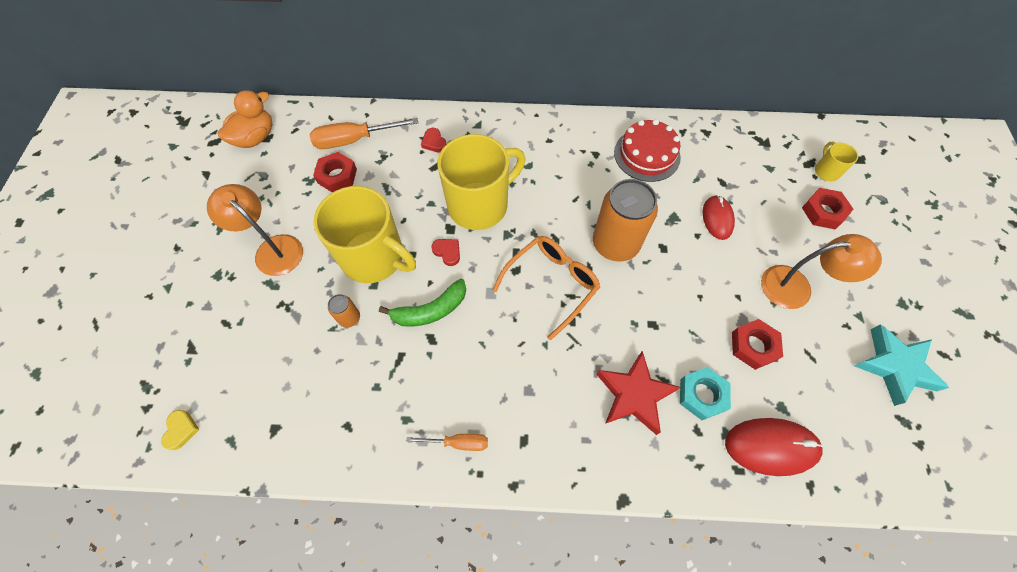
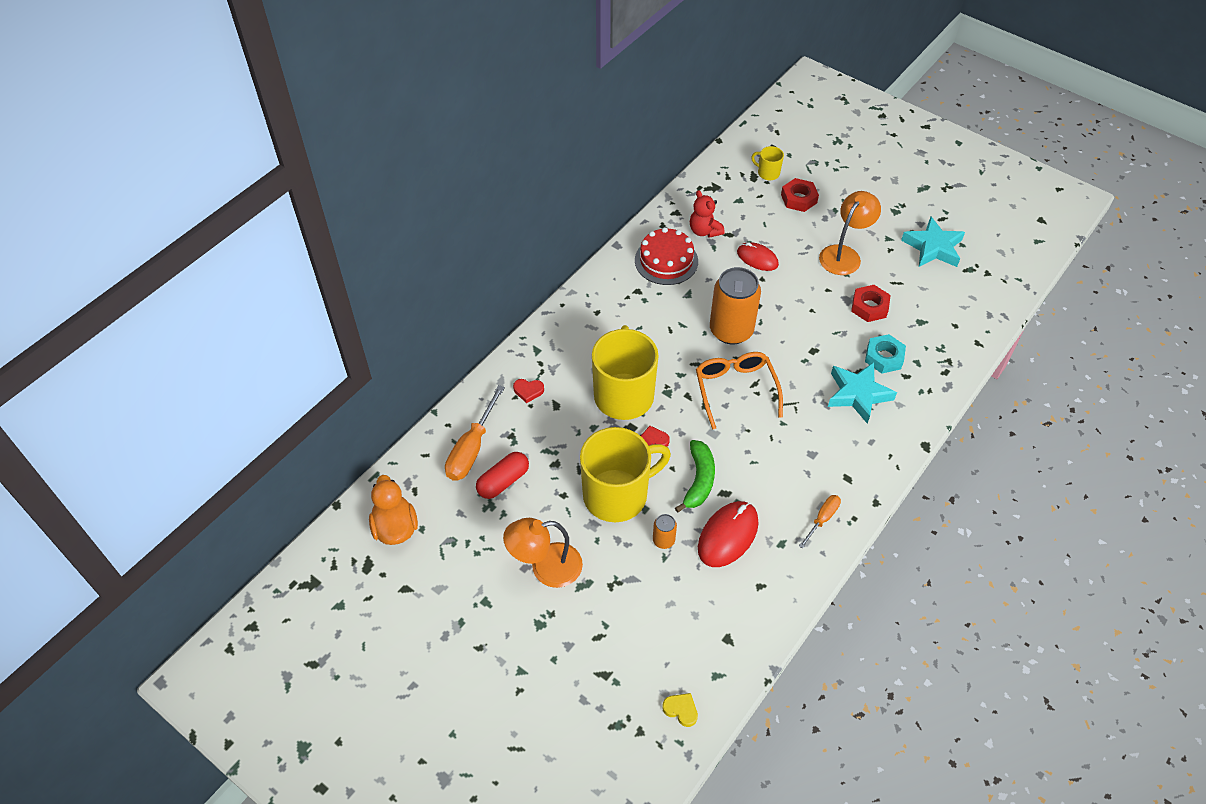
camera: 55 degrees left, 10 degrees down
red nut [313,152,357,193] -> red capsule [476,452,529,499]
red star [596,351,680,435] -> turquoise star [828,362,897,423]
red mouse [725,418,823,476] -> red mouse moved to [698,501,758,567]
none -> red teddy bear [690,190,725,238]

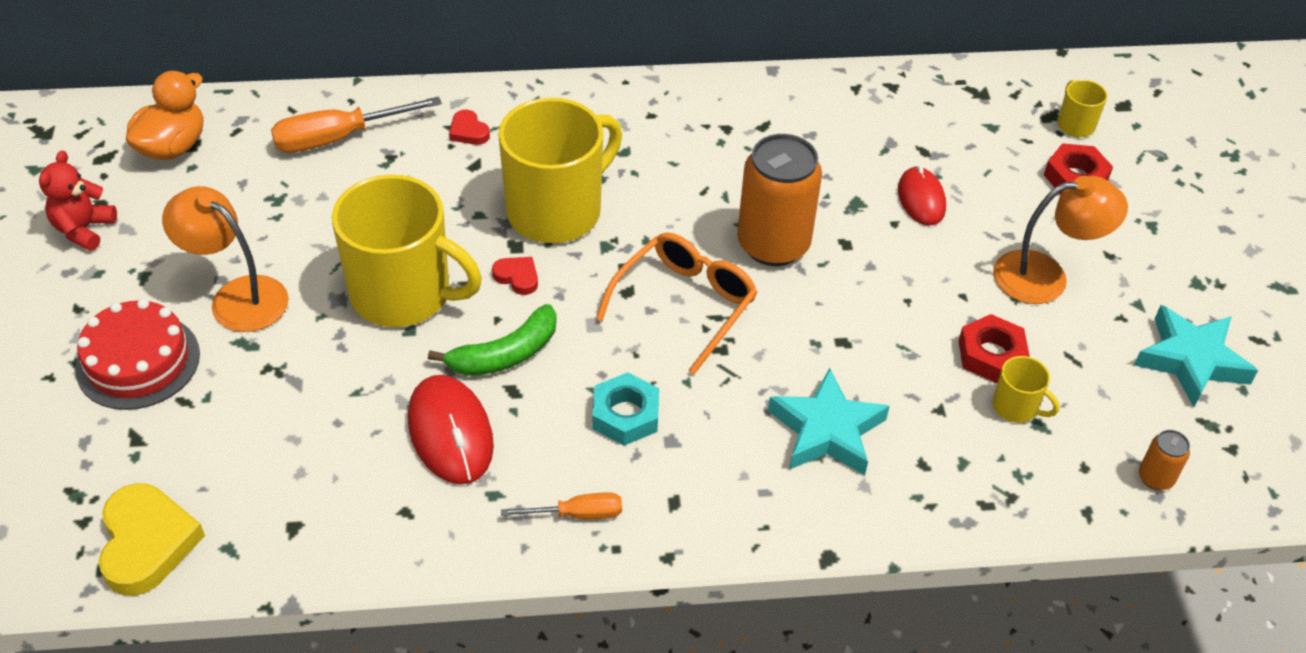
camera: 45 degrees right, 5 degrees down
red capsule [476,452,529,499] -> none
red cake [635,227,698,285] -> red cake moved to [75,299,200,410]
orange can [653,514,677,549] -> orange can moved to [1139,430,1190,490]
yellow heart [662,693,698,727] -> yellow heart [98,483,205,596], size x2.00
red teddy bear [690,190,725,238] -> red teddy bear moved to [39,150,117,251]
red mouse [698,501,758,567] -> red mouse turned 75 degrees clockwise [408,375,494,485]
turquoise nut [865,334,906,374] -> turquoise nut moved to [592,372,659,446]
none -> yellow mug [993,356,1059,423]

